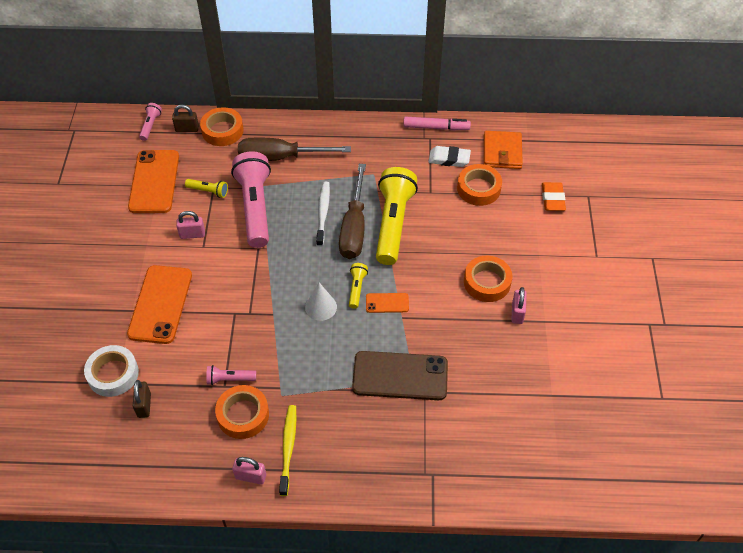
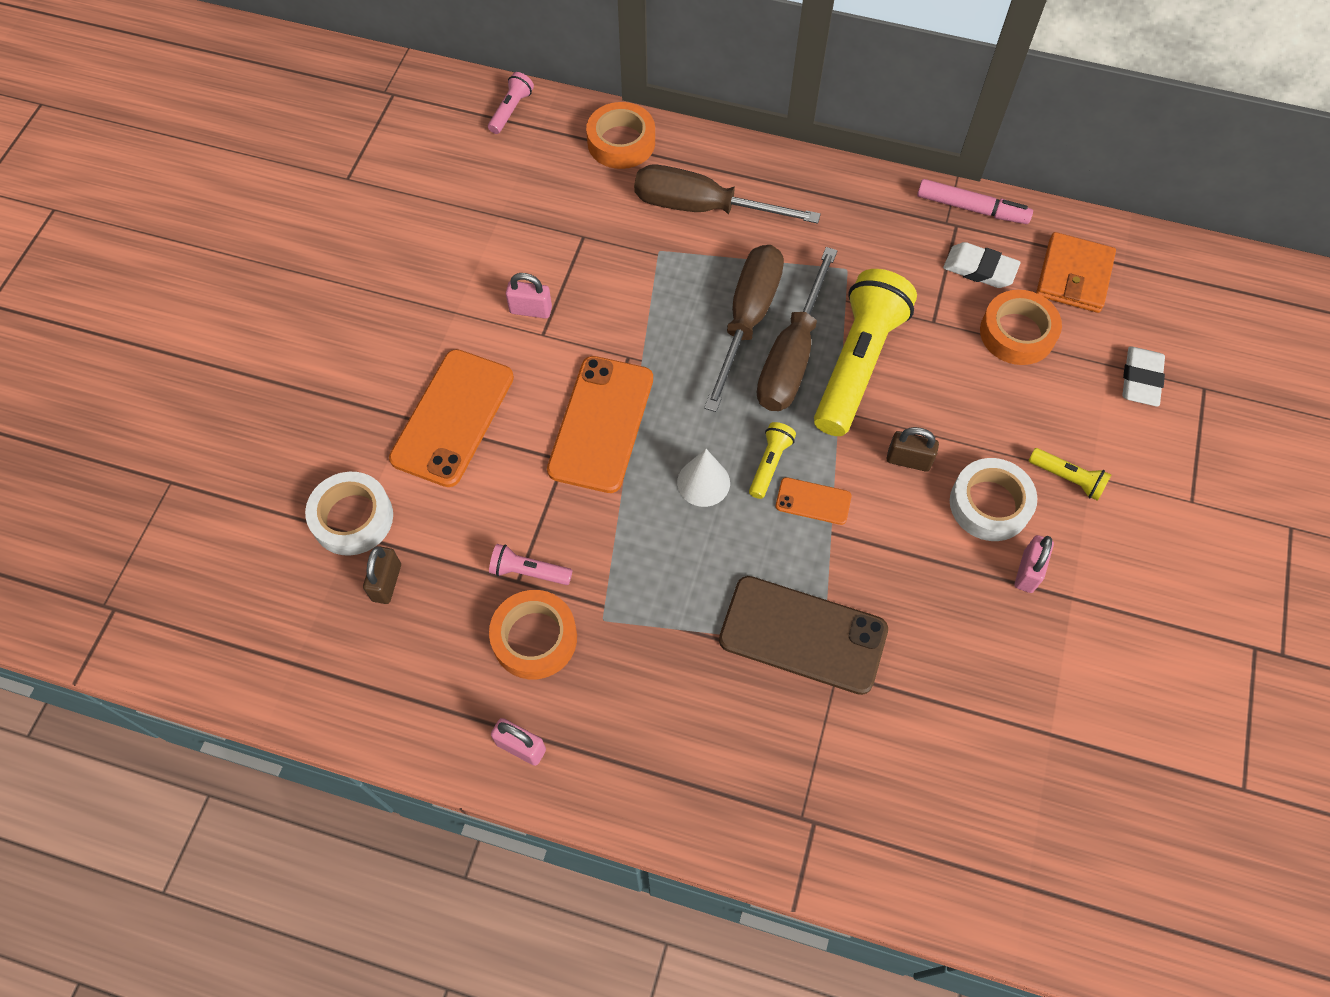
camera: 15 degrees right, 10 degrees up
orange phone [128,150,179,213] -> orange phone moved to [547,356,653,493]
brown padlock [172,105,199,132] -> brown padlock moved to [887,427,939,472]
yellow flashlight [185,179,228,198] -> yellow flashlight moved to [1029,448,1111,501]
pink flashlight [231,151,271,248] -> none
yellow toothbrush [279,405,296,496] -> none
white toothbrush [316,182,330,247] -> brown screwdriver [704,245,784,412]
orange tape [464,256,512,302] -> white tape [950,458,1037,541]
orange eraser [542,182,566,211] -> white eraser [1122,346,1165,407]

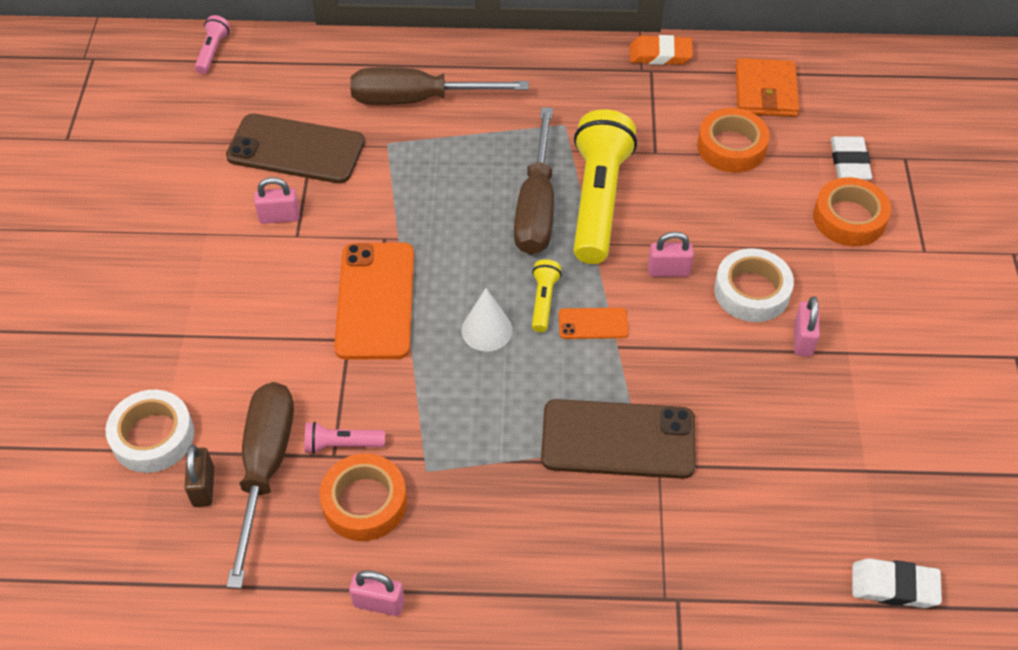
camera: 15 degrees left, 10 degrees down
orange phone [389,349,514,487] -> none
orange tape [586,102,655,169] -> orange tape moved to [813,177,891,246]
brown screwdriver [704,245,784,412] -> brown screwdriver moved to [226,382,294,588]
brown padlock [887,427,939,472] -> pink padlock [648,232,694,277]
pink marker [917,179,1033,224] -> orange eraser [630,35,693,65]
white eraser [943,242,1021,288] -> white eraser moved to [852,558,942,608]
yellow flashlight [1029,448,1111,501] -> none
none -> brown phone [226,114,365,183]

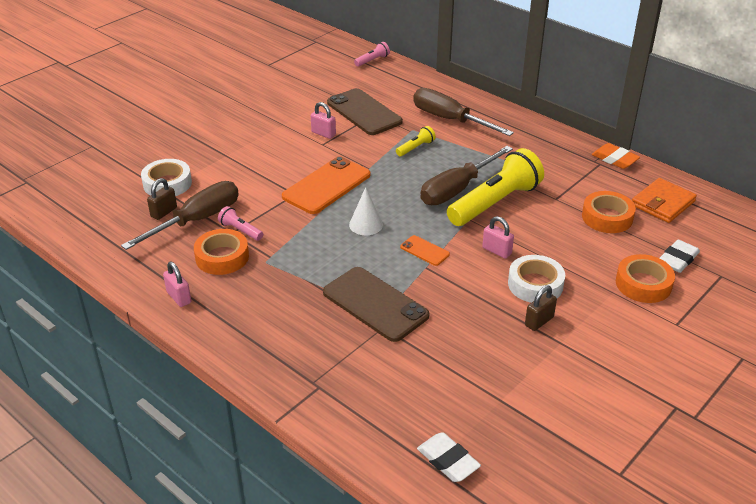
camera: 40 degrees right, 15 degrees down
yellow flashlight [532,259,562,332] -> yellow flashlight moved to [396,126,436,156]
pink padlock [794,296,820,357] -> brown padlock [525,285,557,331]

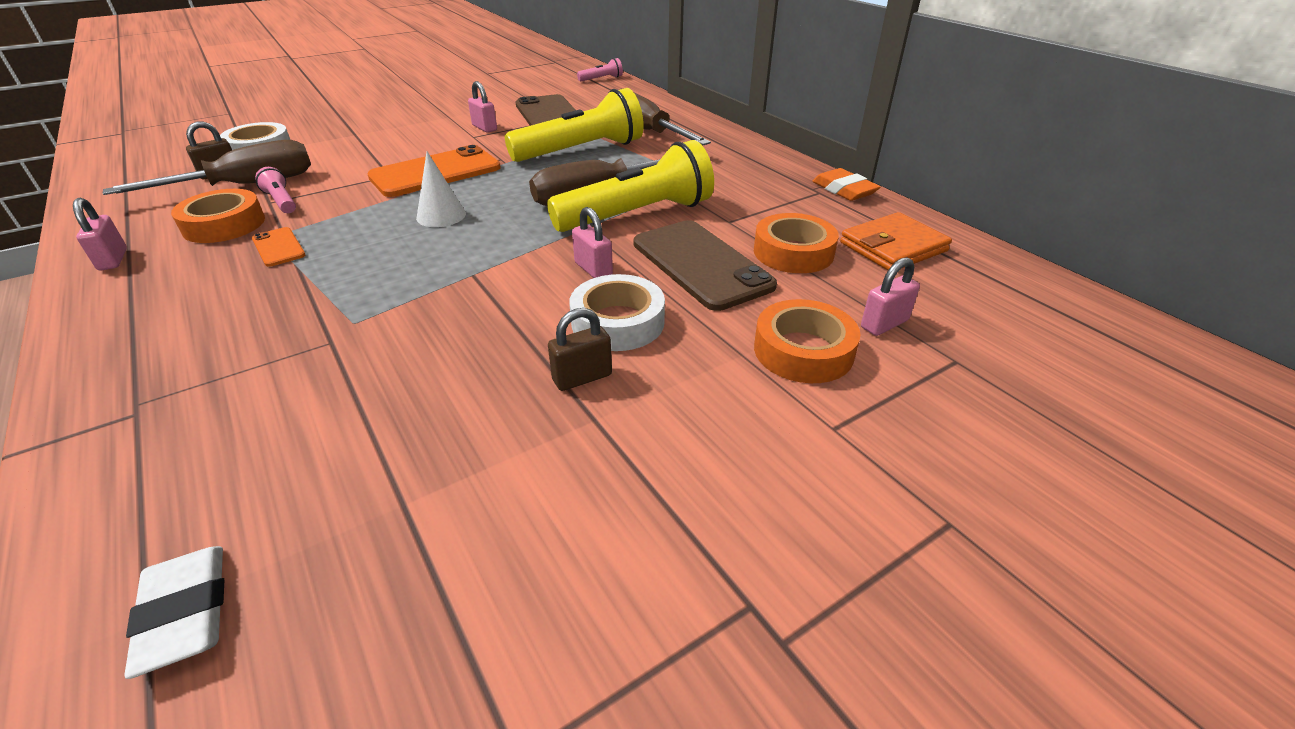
camera: 15 degrees right, 0 degrees up
brown phone [323,267,429,342] -> brown phone moved to [634,220,777,311]
yellow flashlight [396,126,436,156] -> yellow flashlight [505,88,644,162], size x2.28
orange phone [400,235,450,266] -> orange phone moved to [252,227,305,267]
white eraser [660,240,700,273] -> pink padlock [861,257,920,336]

